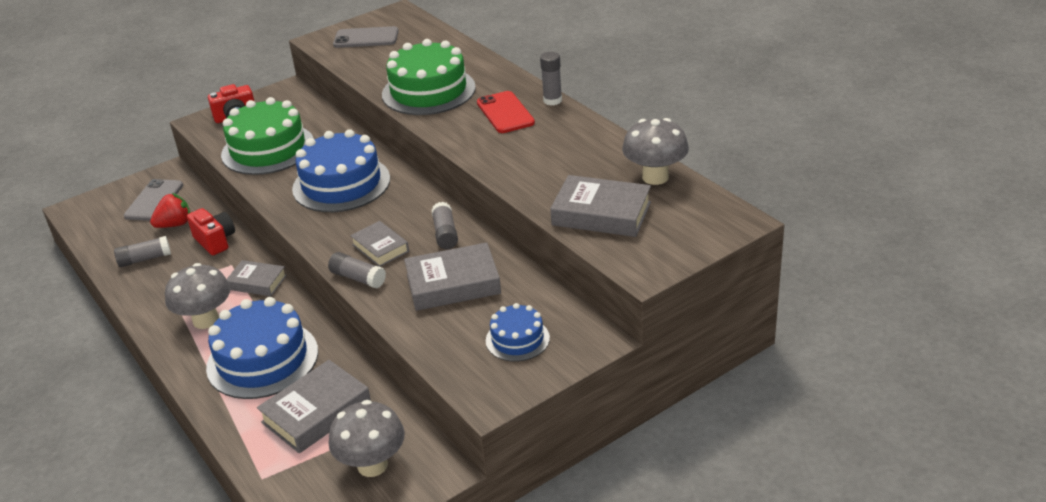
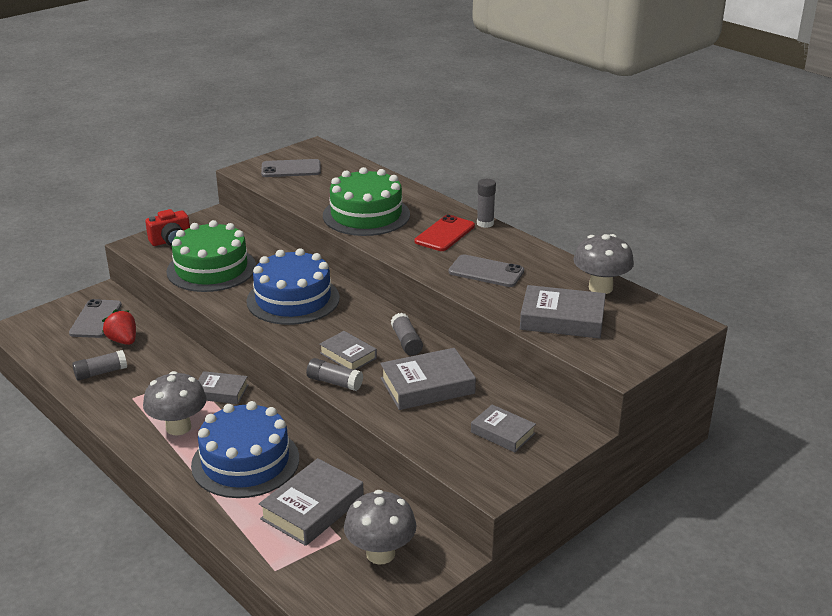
camera: 10 degrees left, 5 degrees down
red strawberry [150,193,190,228] -> red strawberry turned 90 degrees counterclockwise [102,309,136,345]
red camera [187,208,235,255] -> none
red phone [477,91,535,133] -> red phone turned 60 degrees clockwise [414,215,475,251]
blue cake [486,303,550,362] -> grey book [471,405,536,452]
none -> grey phone [449,254,524,287]

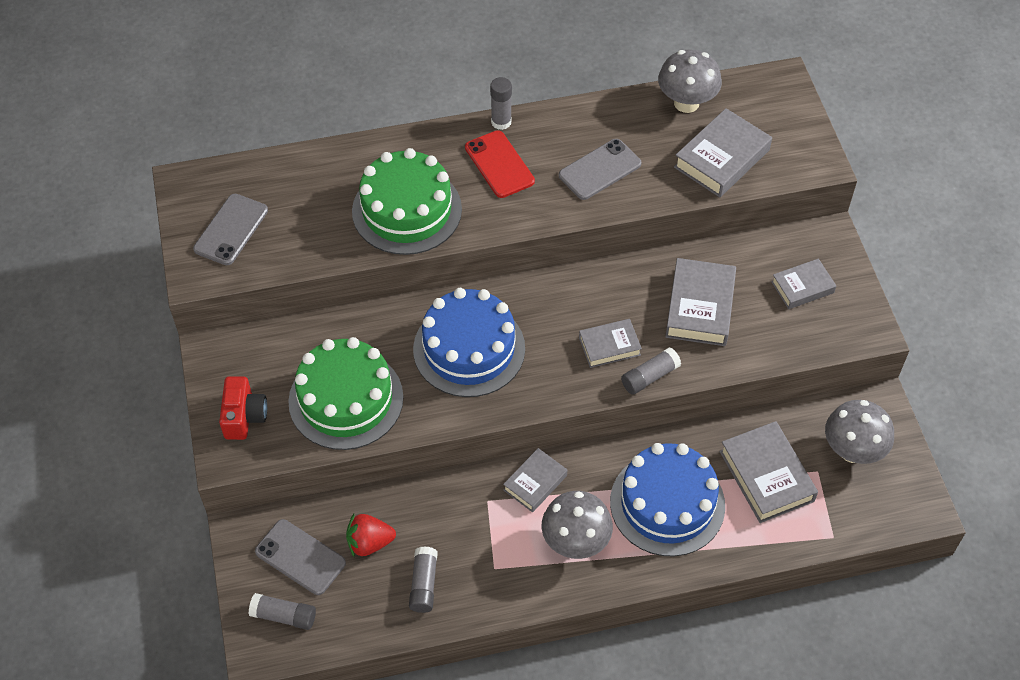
camera: 60 degrees left, 25 degrees up
grey glue stick [391,313,423,356] -> grey glue stick moved to [249,593,316,630]

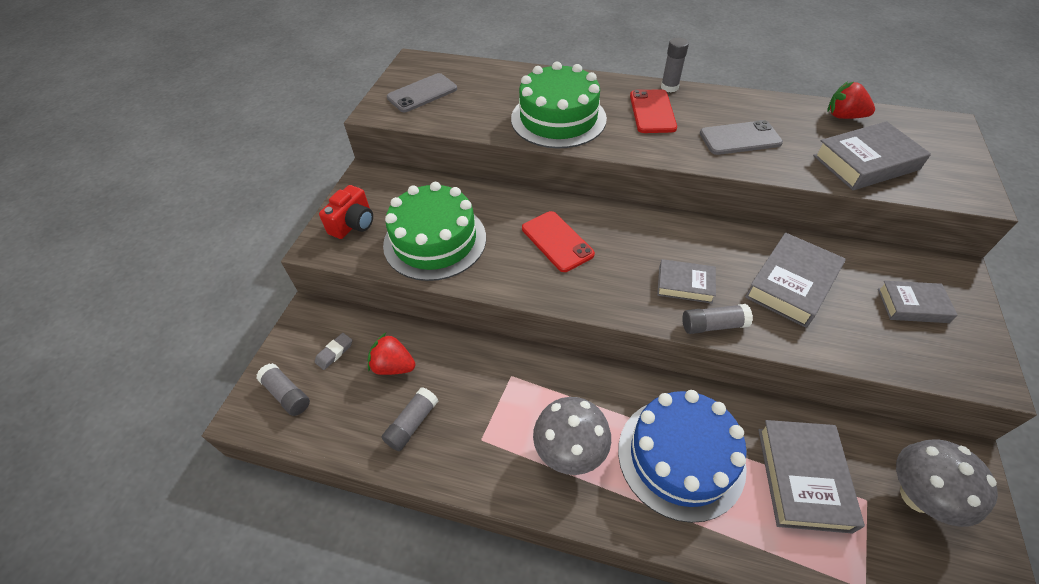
camera: 30 degrees right, 5 degrees down
grey phone [255,519,346,595] -> grey eraser [315,333,352,370]
blue cake [413,288,525,397] -> red phone [522,211,595,272]
grey book [503,448,567,512] -> none
grey mushroom [658,49,722,113] -> red strawberry [827,82,875,119]

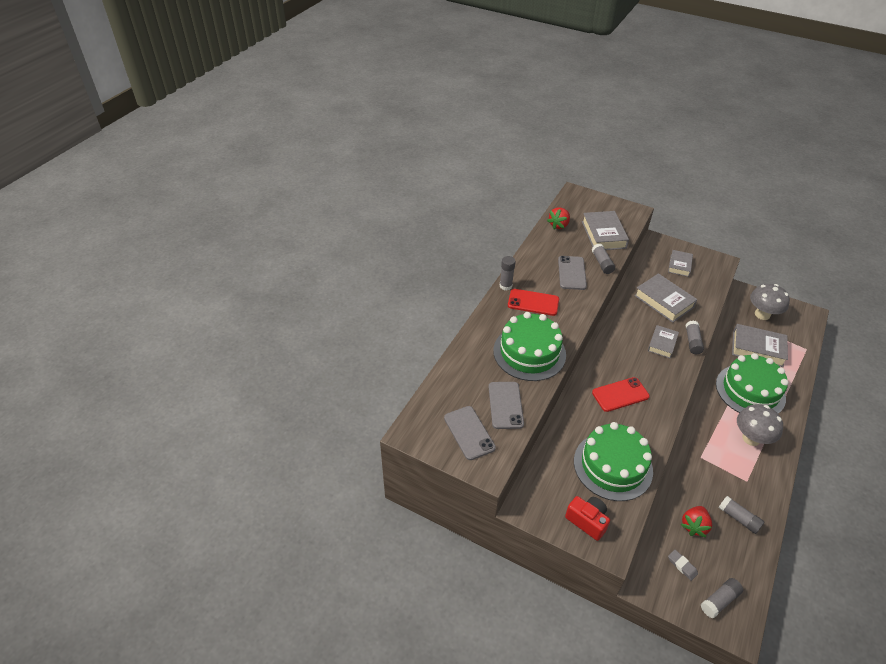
camera: 80 degrees left, 5 degrees down
blue cake [618,390,747,523] -> green cake [716,353,789,414]
none -> grey phone [489,382,524,429]
none -> grey glue stick [592,244,615,274]

